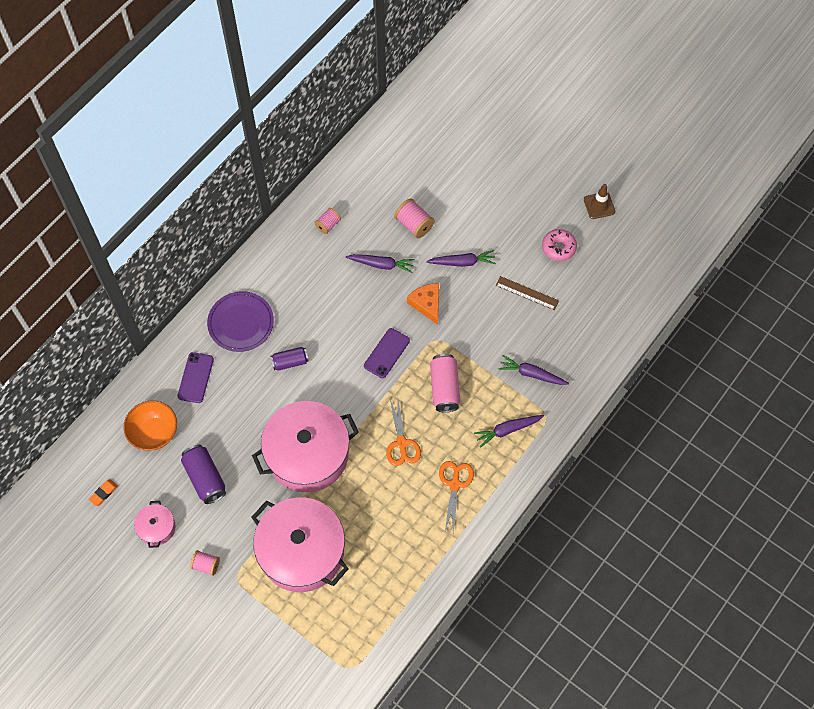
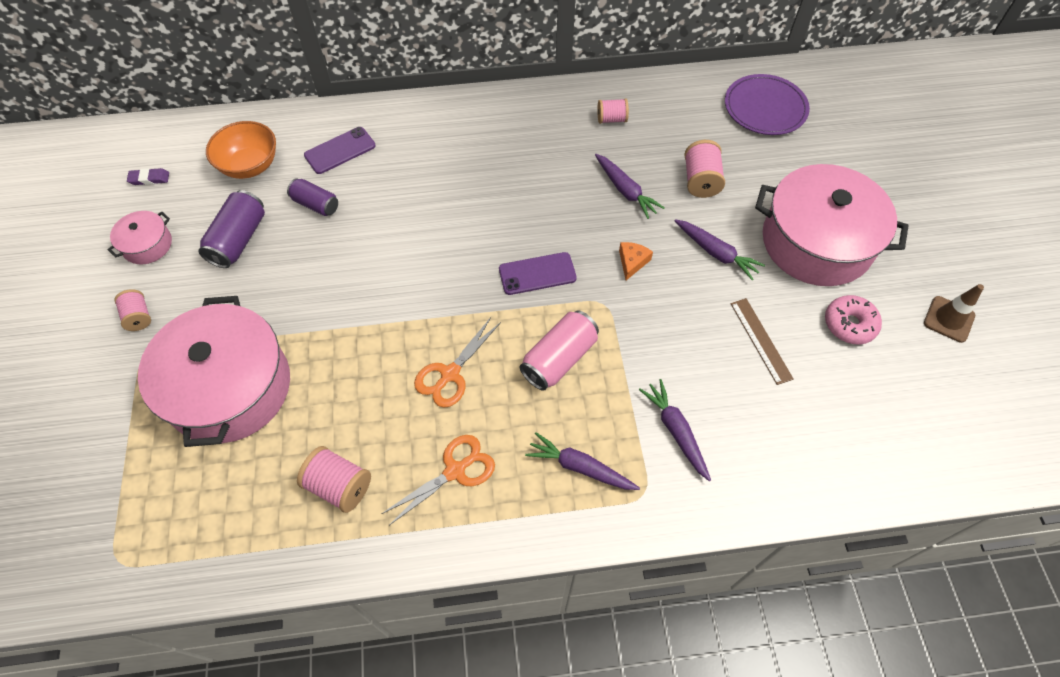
camera: 45 degrees right, 5 degrees down
orange eraser [89,479,118,506] -> purple eraser [127,168,169,185]
purple plate [207,291,274,352] -> purple plate moved to [725,74,810,135]
pink pot [252,401,359,492] -> pink pot moved to [755,164,909,286]
purple can [271,347,309,370] -> purple can moved to [287,178,338,216]
orange cheese [407,283,439,325] -> orange cheese [619,242,653,280], size x0.66
none -> pink spool [297,446,371,513]

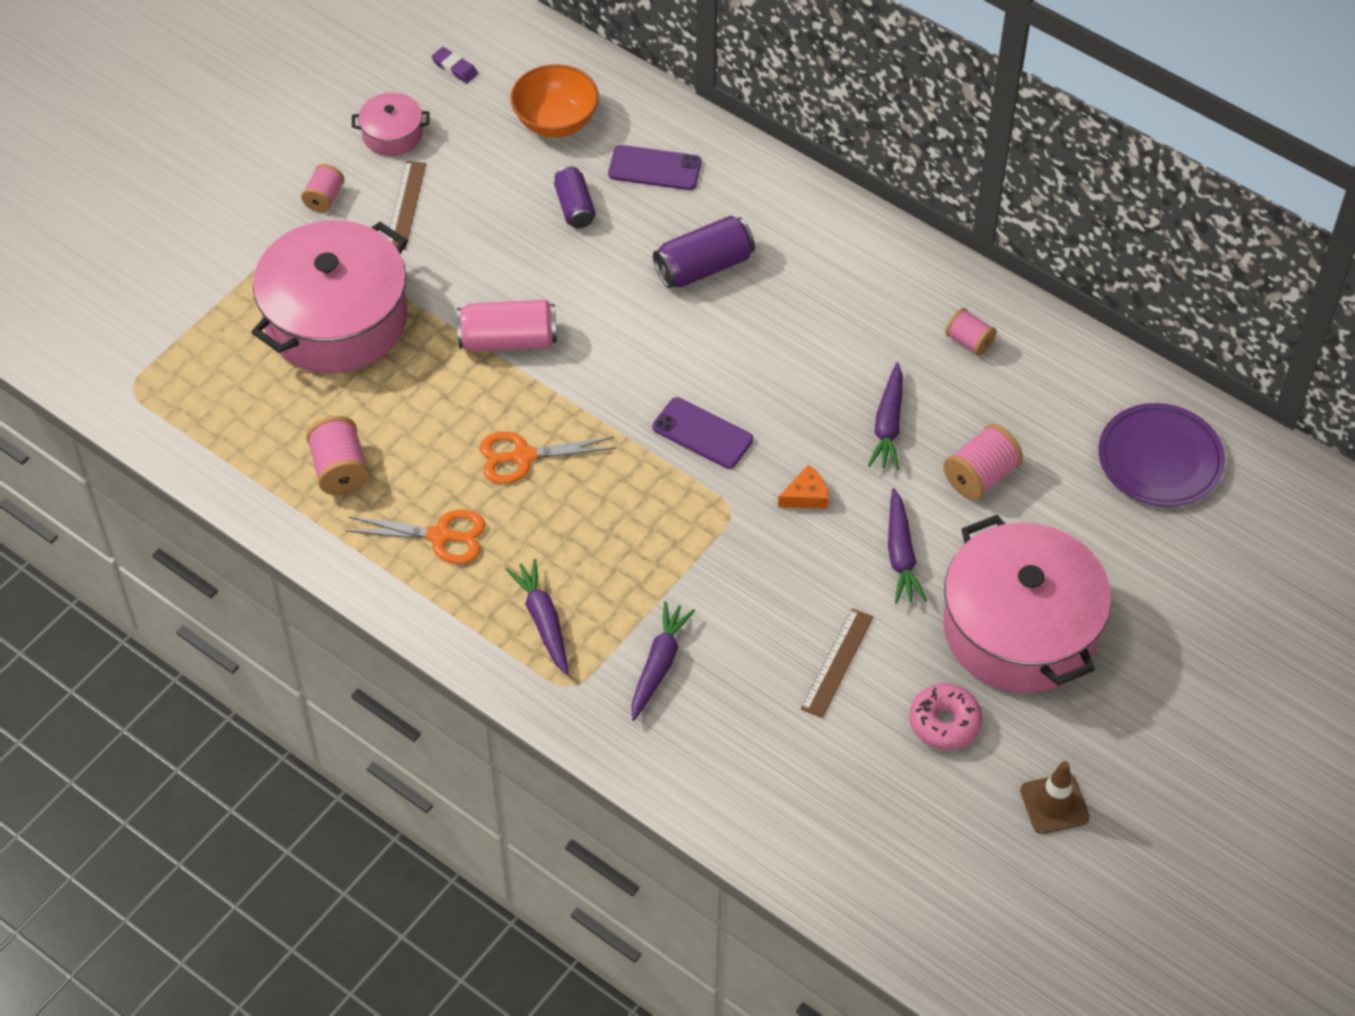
camera: 45 degrees right, 5 degrees down
purple can [198,190,265,268] -> purple can moved to [653,216,755,288]
pink can [520,310,599,391] -> pink can moved to [457,300,557,352]
none -> brown ruler [387,161,426,250]

